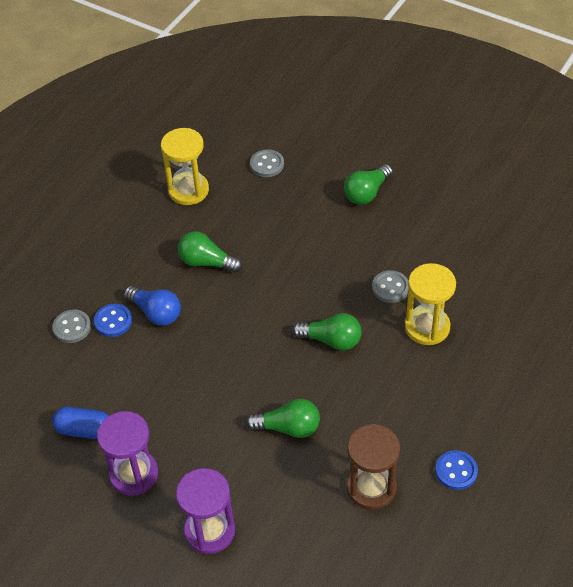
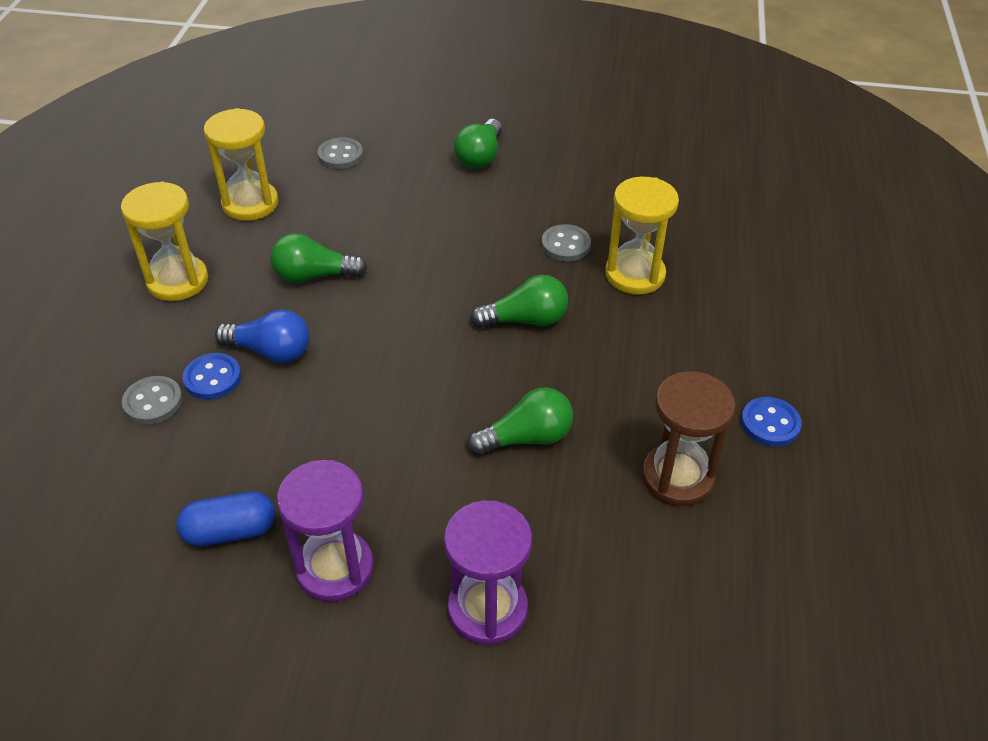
camera: 25 degrees left, 5 degrees down
none -> yellow hourglass [121,182,208,301]

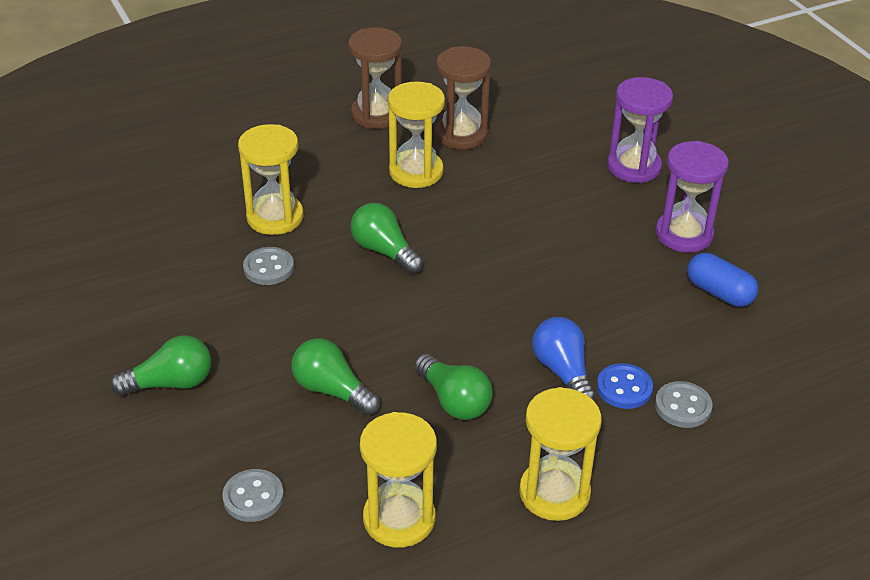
camera: 125 degrees left, 5 degrees down
green light bulb [468,387,573,455] -> green light bulb moved to [291,339,380,415]
blue button [741,397,801,447] -> brown hourglass [348,27,402,129]
none -> yellow hourglass [388,81,445,188]

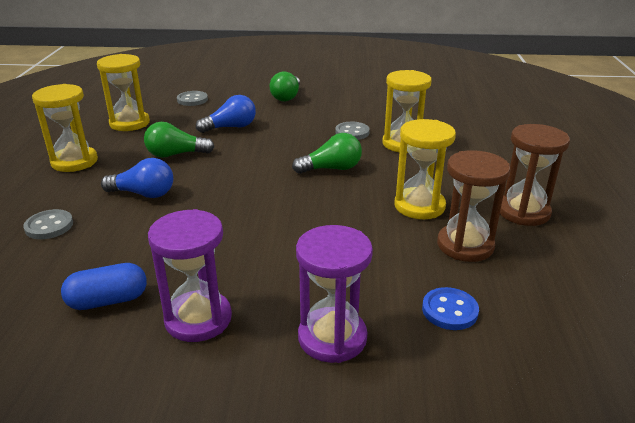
camera: 120 degrees right, 10 degrees down
green light bulb [291,339,380,415] -> blue light bulb [196,95,256,133]
blue button [597,363,653,409] -> blue button moved to [422,287,479,330]

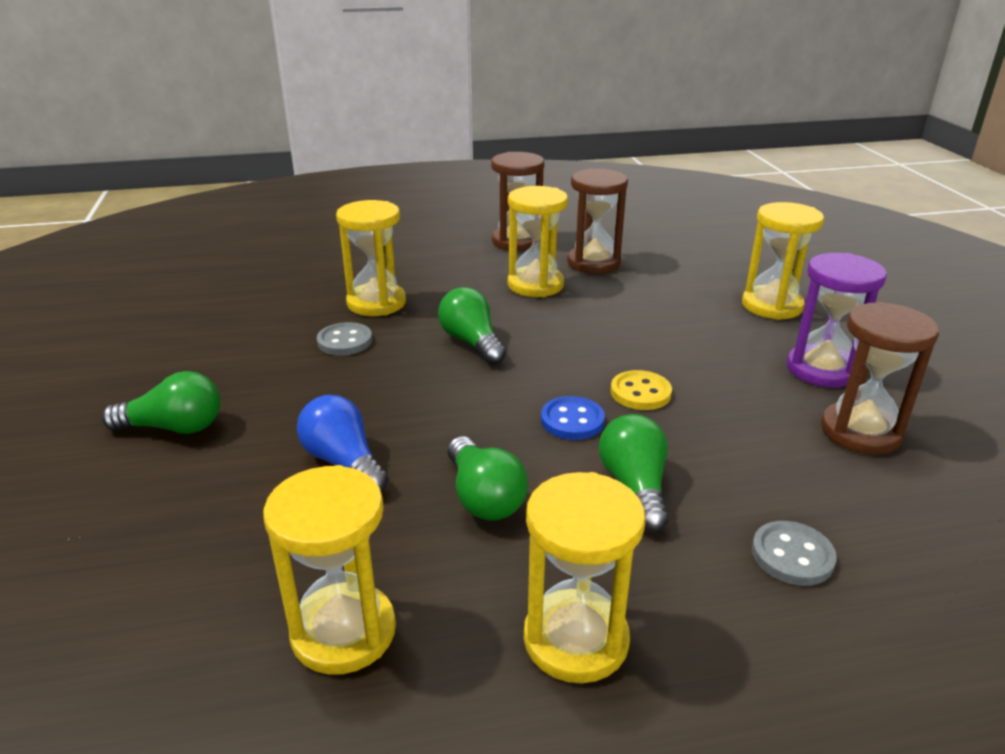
camera: 105 degrees left, 0 degrees up
blue capsule [61,263,147,310] -> brown hourglass [821,302,939,455]
blue light bulb [101,158,173,198] -> green light bulb [599,414,669,533]
grey button [177,91,208,106] -> none
purple hourglass [296,225,373,363] -> yellow hourglass [742,202,824,320]
blue button [422,287,479,330] -> blue button moved to [541,396,605,440]
none -> yellow button [611,370,672,410]

